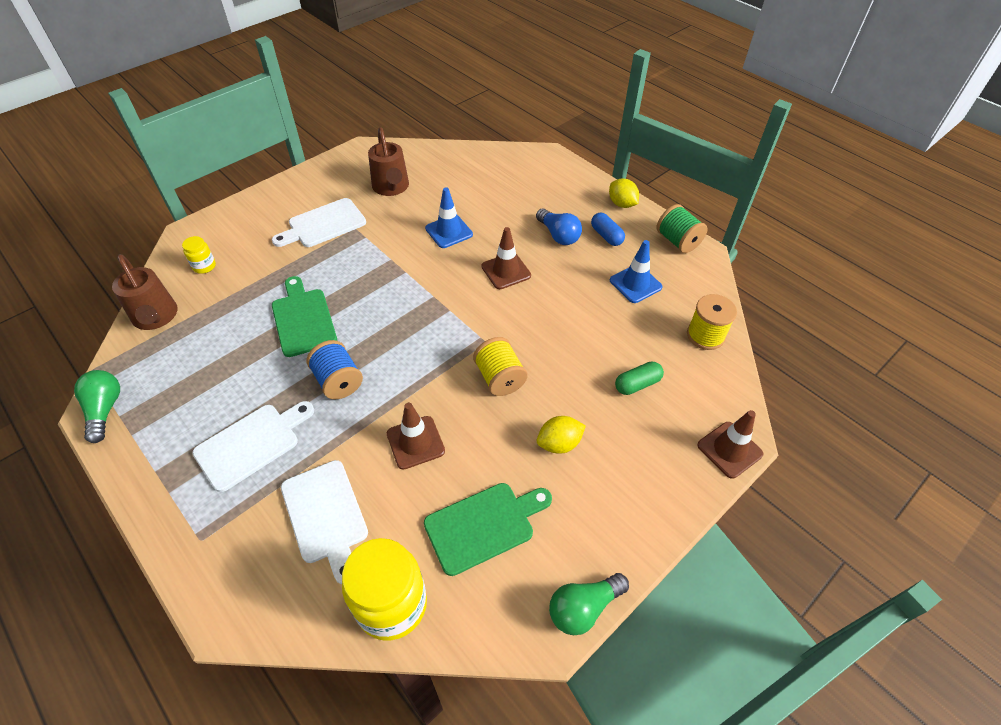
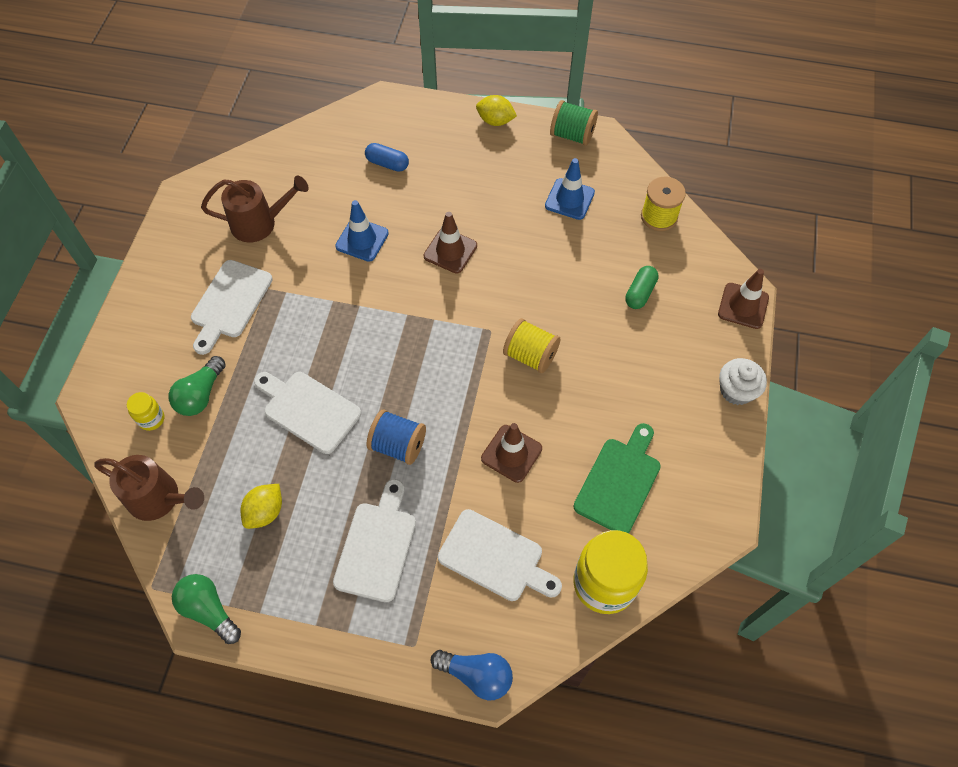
camera: 35 degrees left, 10 degrees up
green cutting board [272,276,337,357] -> white cutting board [254,372,361,454]
brown watering can [368,127,409,196] -> brown watering can turned 45 degrees counterclockwise [201,175,309,242]
blue light bulb [536,208,582,245] -> blue light bulb moved to [431,650,513,700]
yellow lemon [537,416,586,454] -> yellow lemon moved to [240,484,282,529]
green light bulb [549,573,629,635] -> green light bulb moved to [169,356,226,416]
blue capsule [591,213,625,246] -> blue capsule moved to [365,143,409,172]
none -> white cupcake [719,358,767,405]

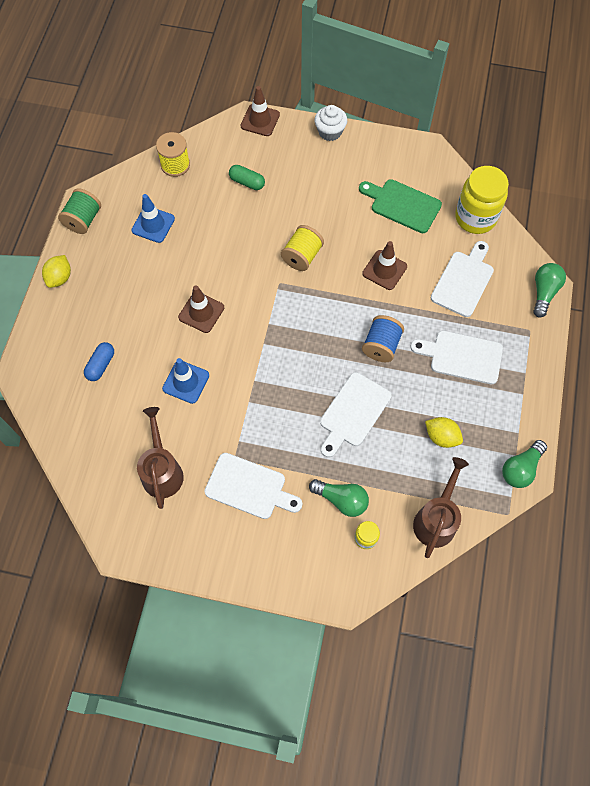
camera: 90 degrees left, 5 degrees up
blue light bulb [431,650,513,700] -> green light bulb [533,263,566,318]

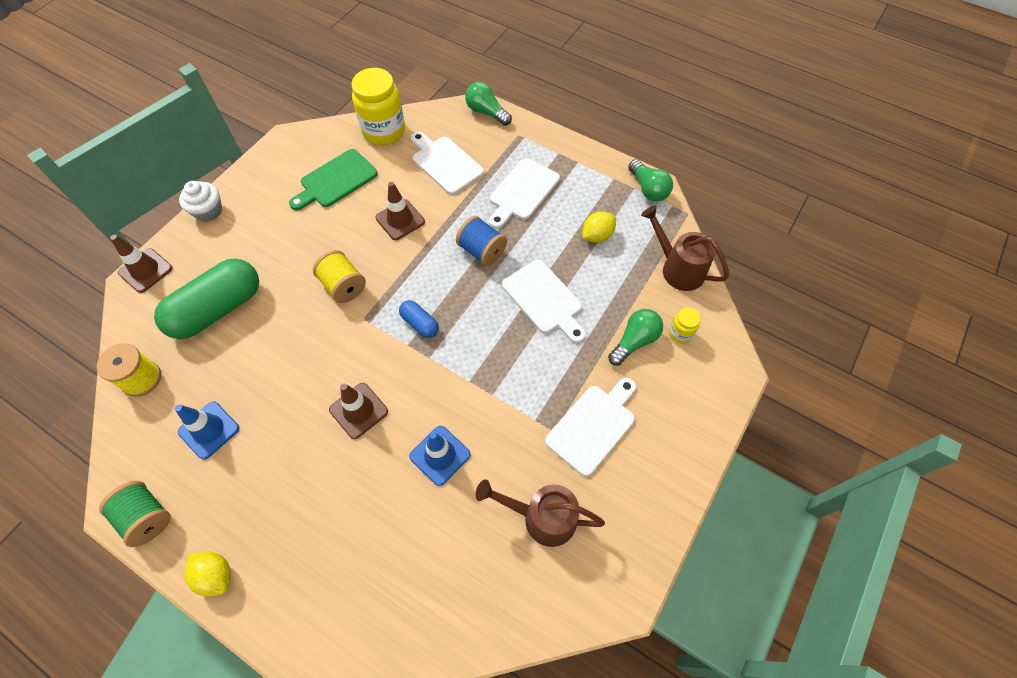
camera: 70 degrees left, 5 degrees down
blue capsule [84,342,114,381] -> blue capsule moved to [399,300,439,338]
green capsule [229,165,265,190] -> green capsule [154,259,259,339], size x2.16

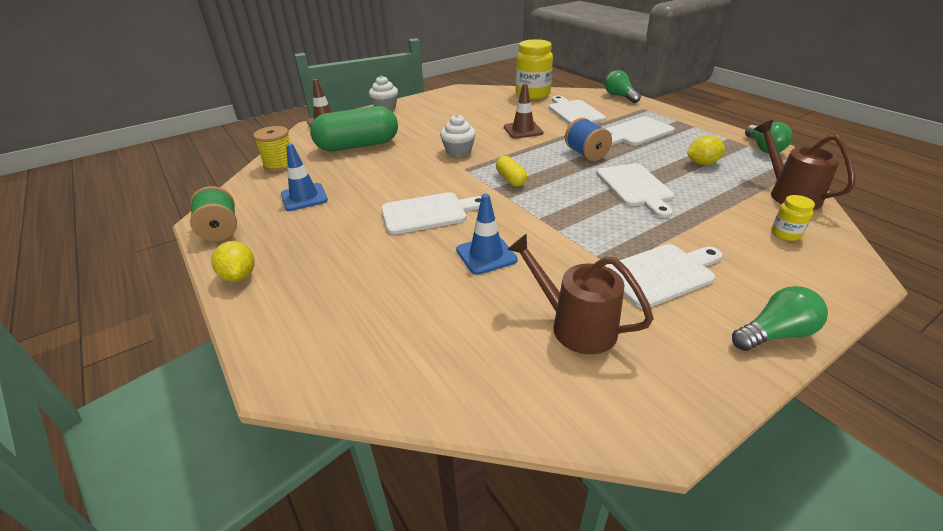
camera: 25 degrees right, 25 degrees down
green cutting board [289,149,378,210] -> none
yellow spool [313,250,366,303] -> white cupcake [440,114,476,157]
brown traffic cone [329,383,388,439] -> white cutting board [381,192,482,235]
blue capsule [399,300,439,338] -> yellow capsule [496,156,527,186]
green light bulb [608,309,663,366] -> green light bulb moved to [732,286,828,351]

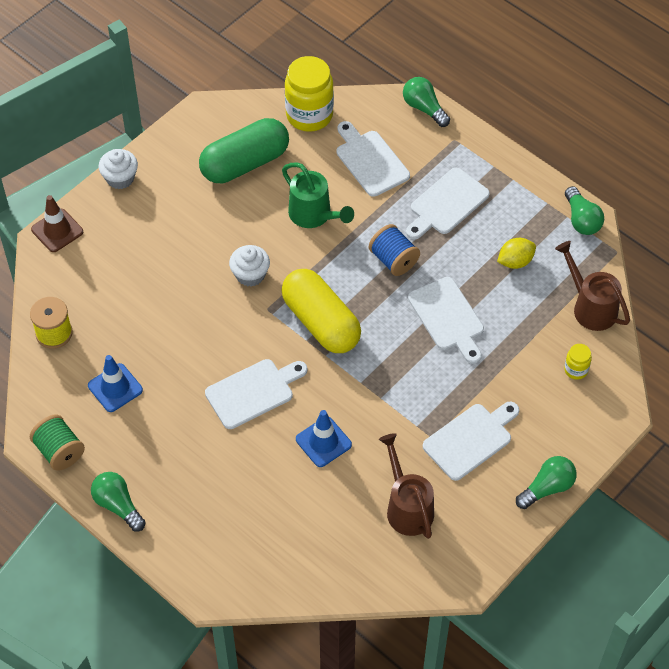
camera: 15 degrees left, 20 degrees up
yellow lemon [211,241,255,282] -> green light bulb [91,472,146,532]
green capsule [310,106,398,151] -> green capsule moved to [199,118,289,183]
yellow capsule [496,156,527,186] -> yellow capsule [281,269,361,353], size x2.16
brown traffic cone [504,84,543,139] -> green watering can [282,162,354,228]
brown watering can [507,234,654,354] -> brown watering can turned 45 degrees clockwise [379,433,434,539]

